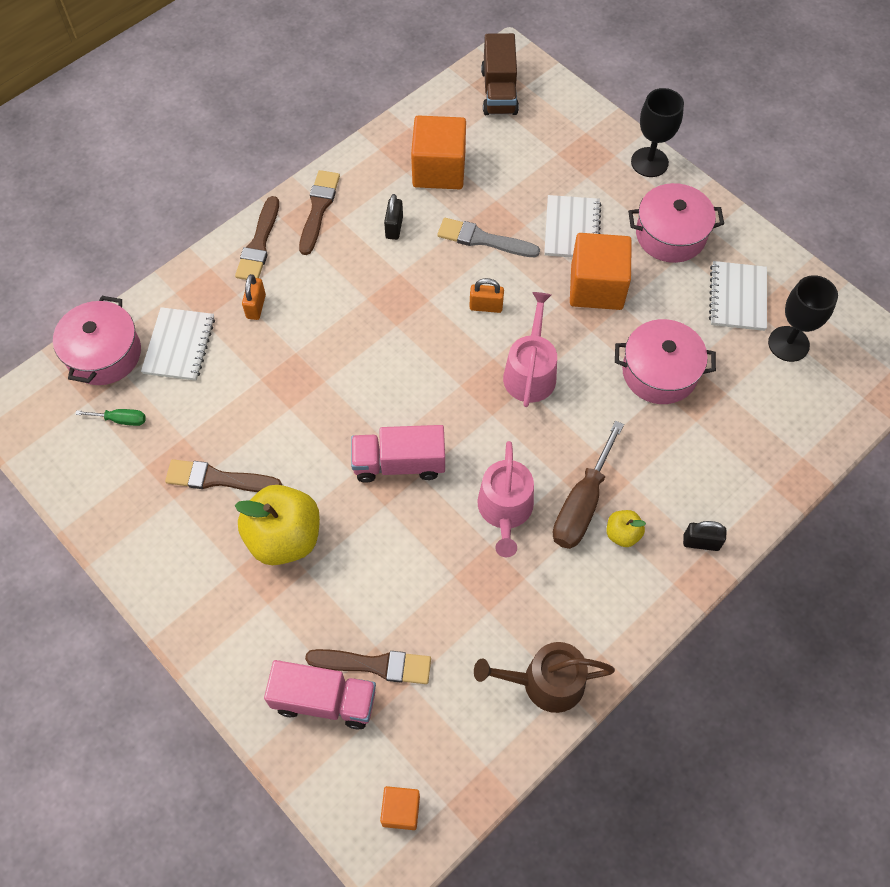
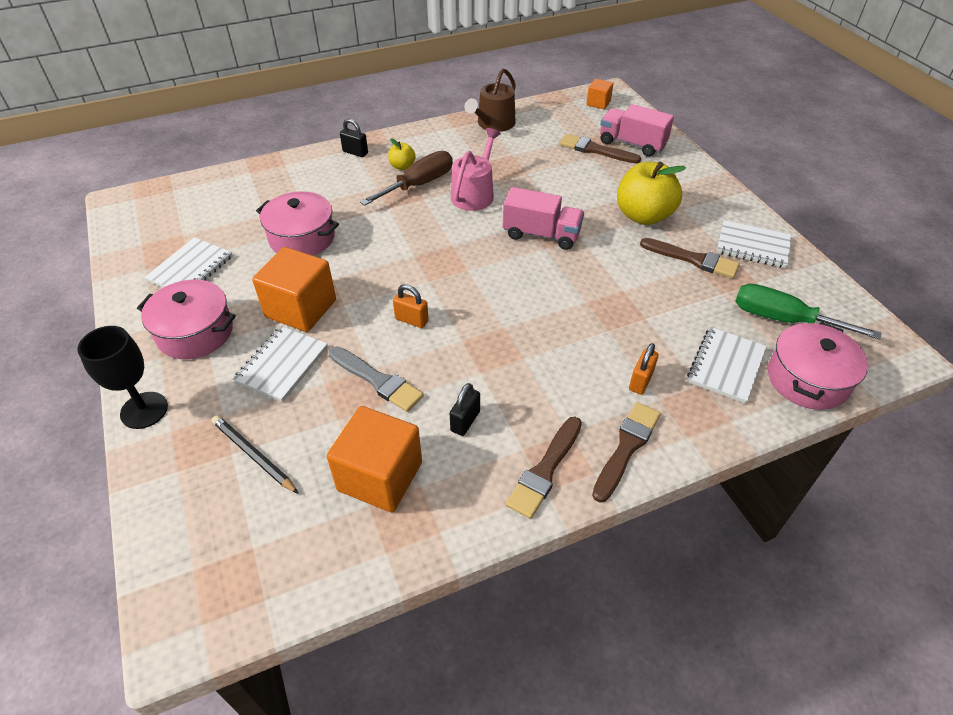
camera: 160 degrees left, 15 degrees down
green screwdriver [75,409,146,426] -> green screwdriver [735,284,881,340], size x2.03
brown watering can [474,642,615,713] -> brown watering can turned 105 degrees clockwise [464,68,516,132]
brown truck [481,33,519,115] -> none
pink watering can [503,292,557,407] -> none
black goblet [768,275,838,362] -> none
none -> black pencil [212,415,299,494]
none -> white notebook [717,220,792,268]

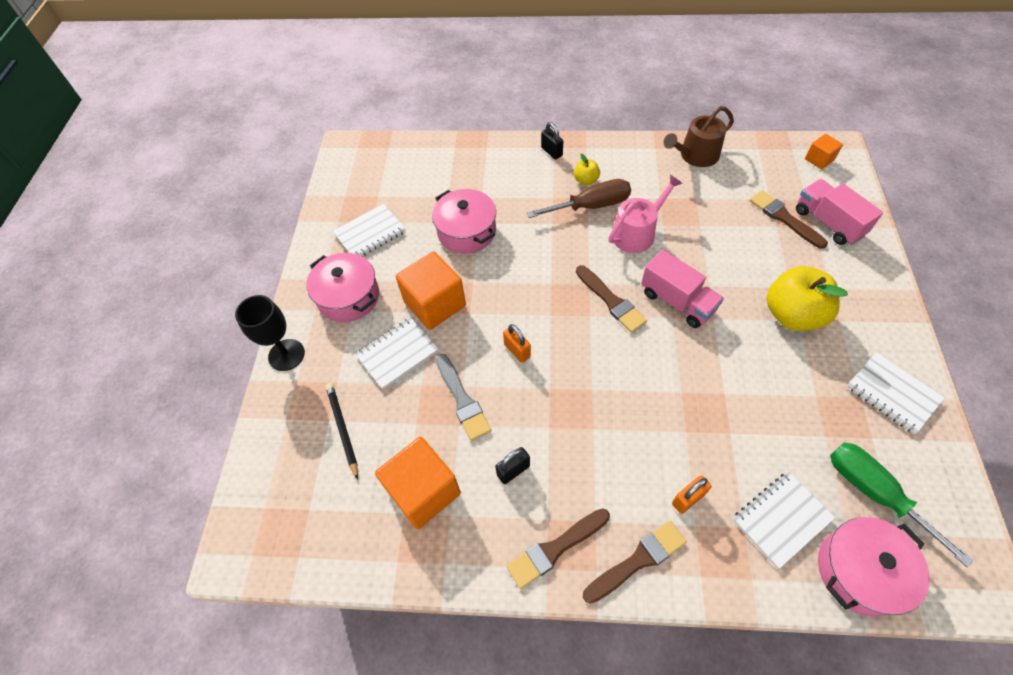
camera: 30 degrees right, 10 degrees up
brown brush [640,238,740,278] -> brown brush moved to [576,265,647,333]

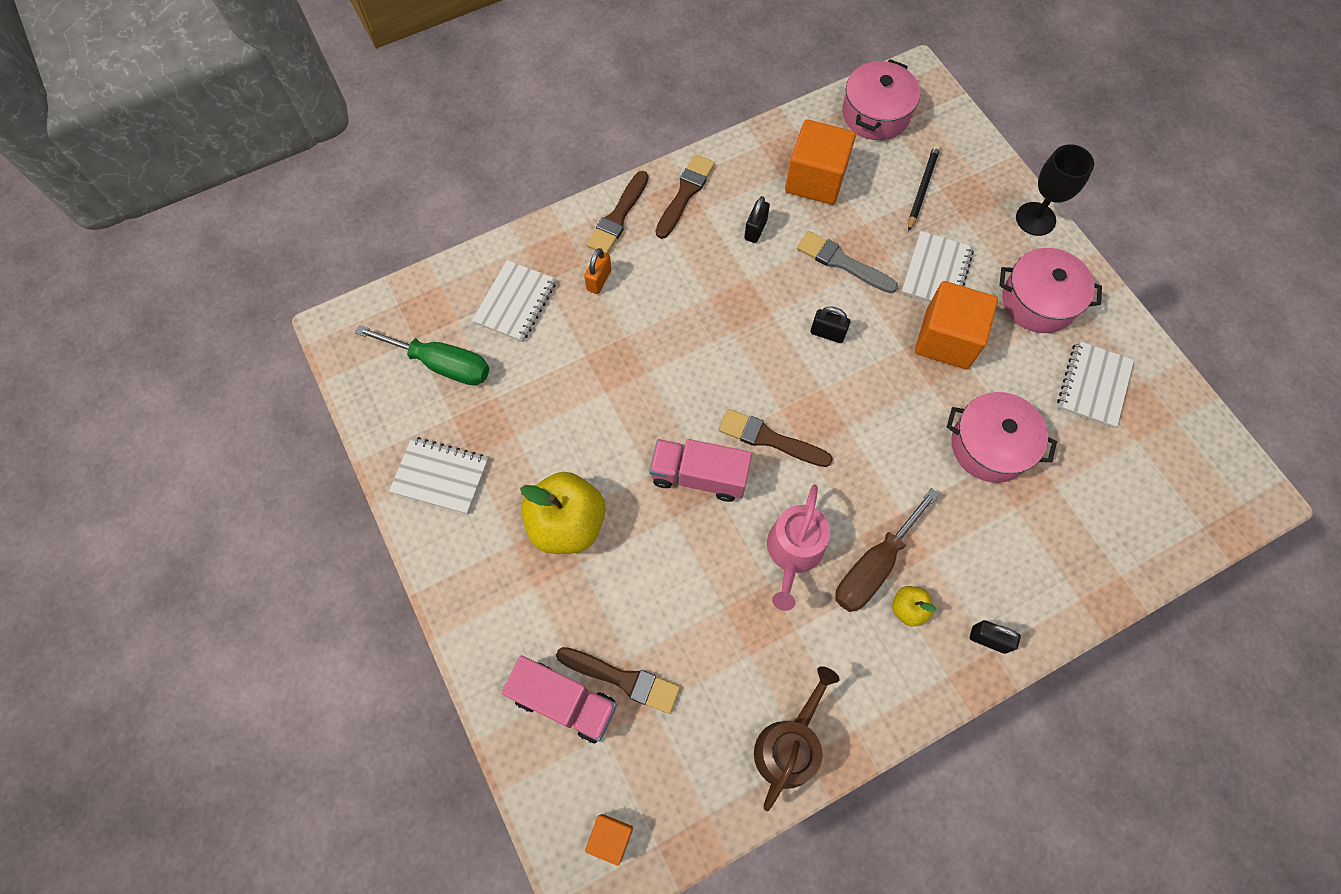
camera: 145 degrees right, 10 degrees up
black pencil [326,383,358,480] -> black pencil turned 105 degrees counterclockwise [908,144,941,232]
orange padlock [503,324,531,363] -> black padlock [811,307,850,343]
pink pot [818,517,930,617] -> pink pot moved to [842,59,921,140]

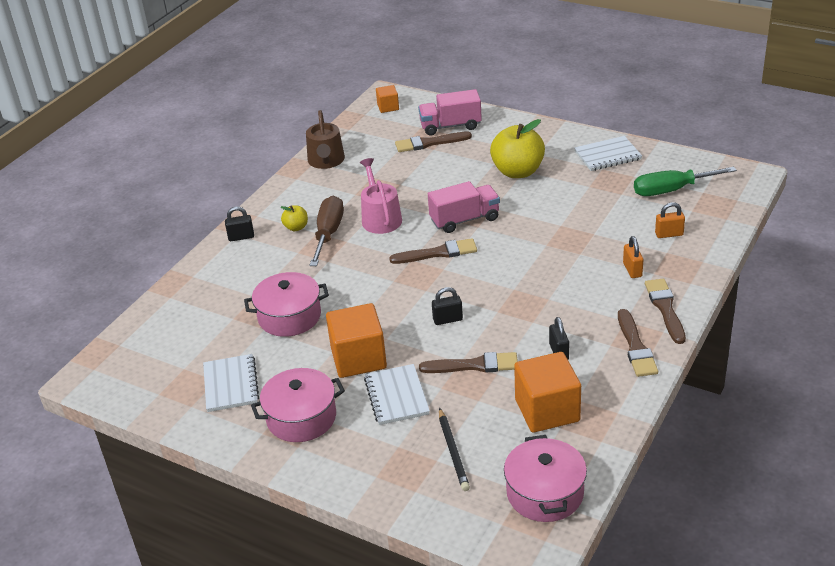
camera: 150 degrees right, 30 degrees down
white notebook [472,260,556,342] -> orange padlock [655,202,685,238]
grey brush [797,231,898,293] -> brown brush [419,352,518,373]
black goblet [1016,144,1094,236] -> none

